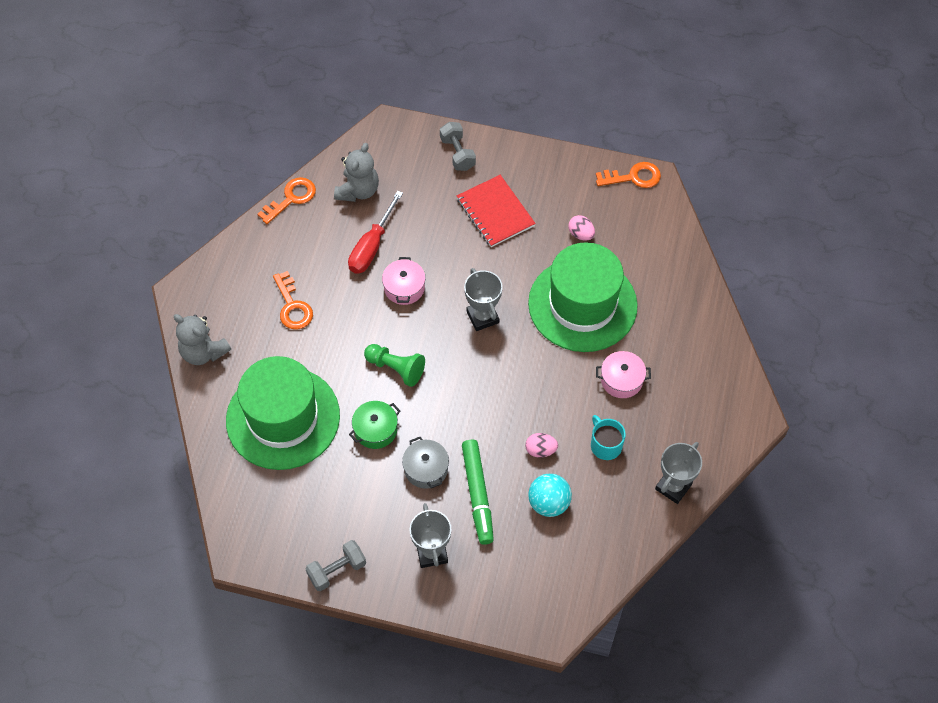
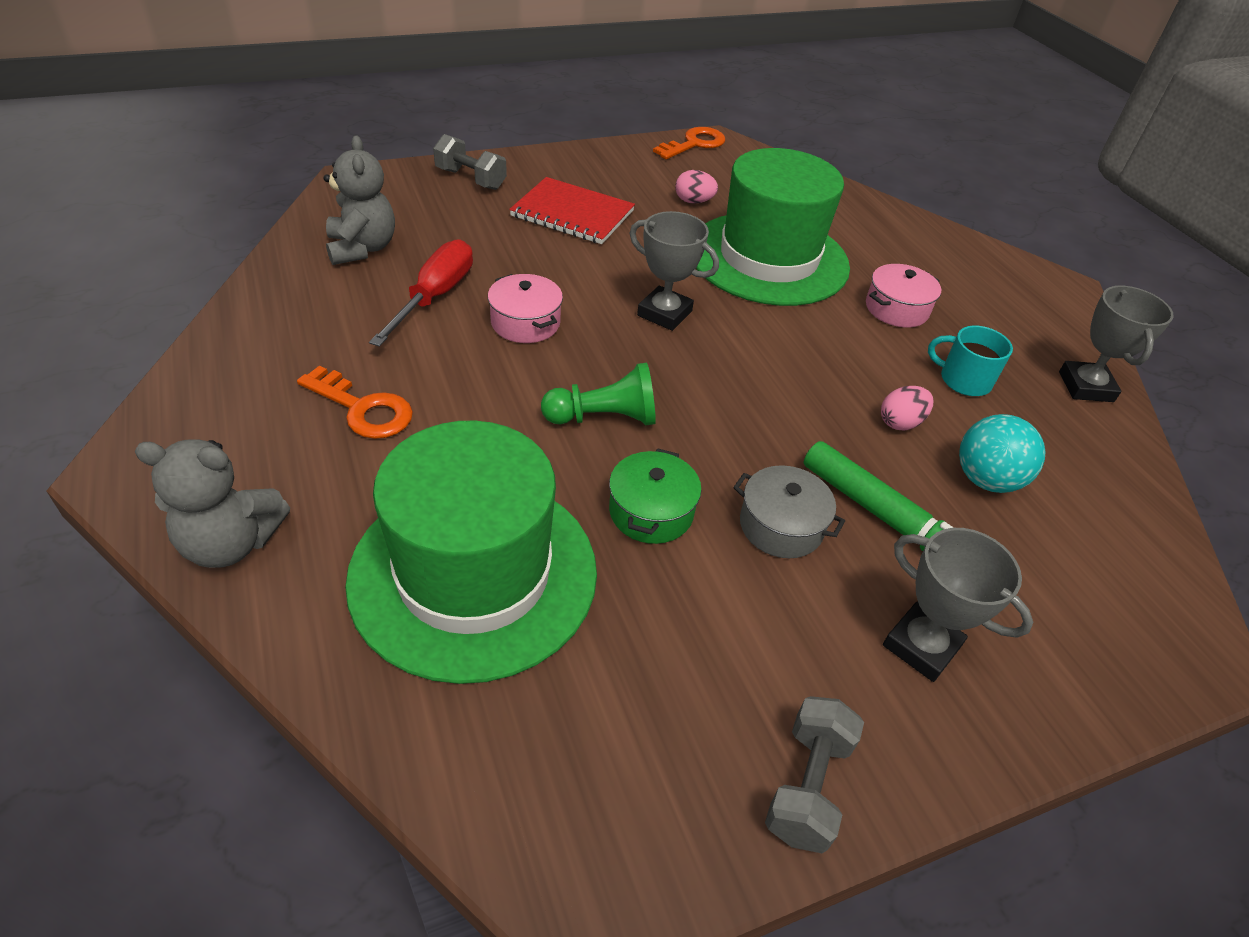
camera: 40 degrees left, 15 degrees down
orange key [257,177,316,224] -> none
red screwdriver [348,191,403,274] -> red screwdriver turned 150 degrees counterclockwise [369,239,473,347]

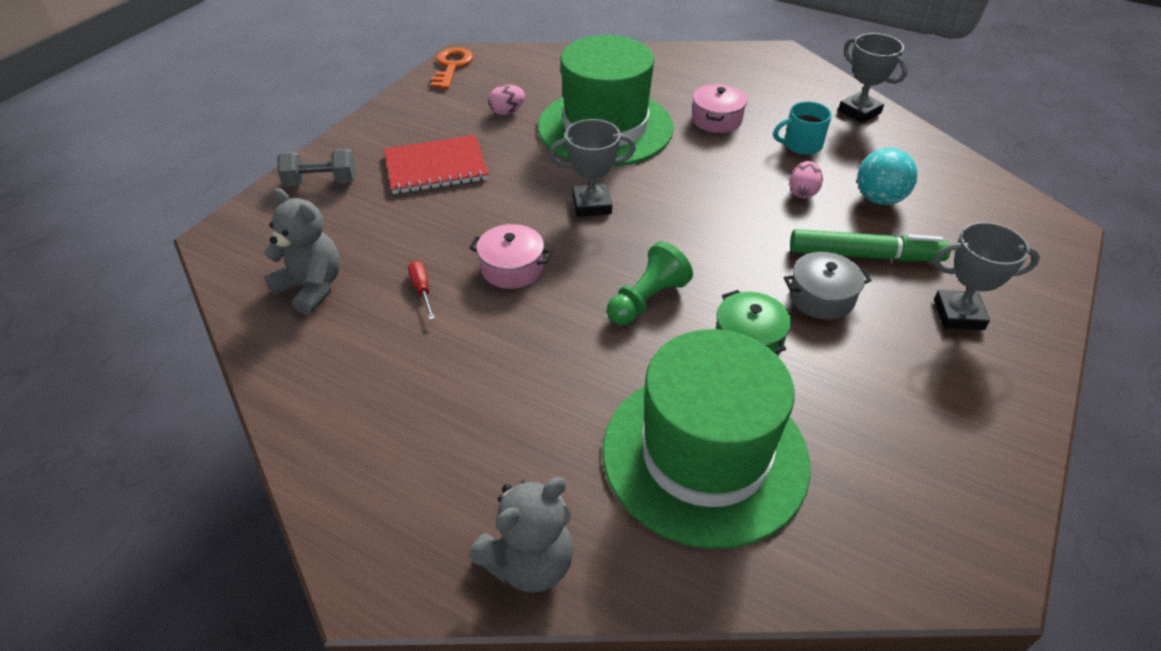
camera: 35 degrees left, 0 degrees up
orange key [297,366,413,439] -> none
red screwdriver [369,239,473,347] -> red screwdriver [408,261,435,320], size x0.50
grey dumbbell [765,696,864,853] -> none

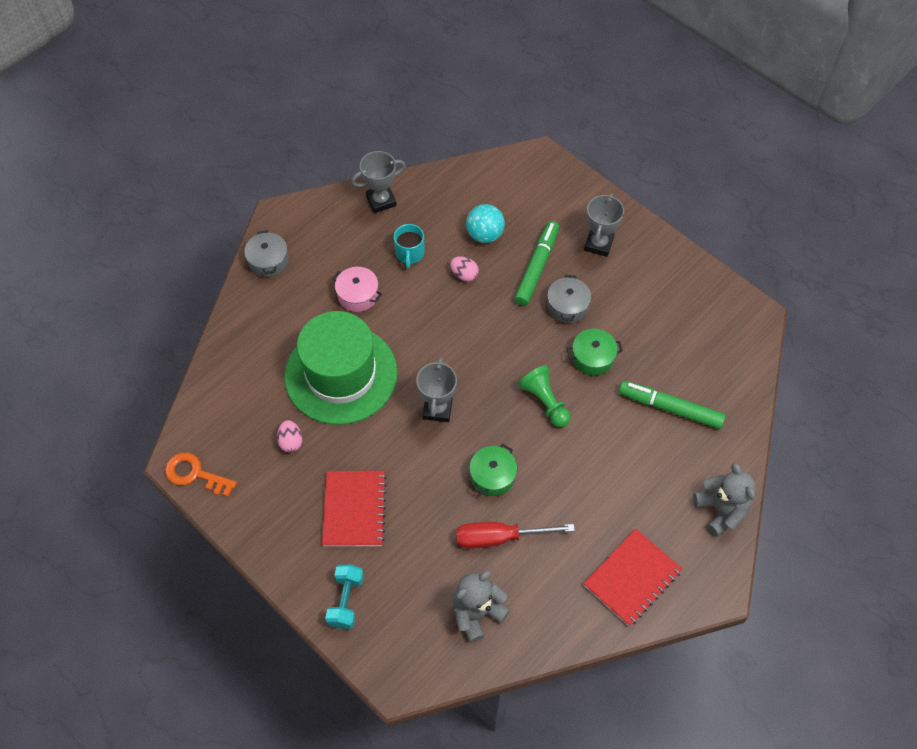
camera: 75 degrees left, 15 degrees up
grey dumbbell [277,149,356,187] -> turquoise dumbbell [325,564,364,629]
red screwdriver [408,261,435,320] -> red screwdriver [456,522,575,549], size x1.99
pink pot [469,224,552,289] -> green pot [469,444,517,496]
green hat [603,329,811,549] -> green marker [619,381,726,429]
none -> grey pot [244,230,289,277]
none -> red notebook [583,529,682,627]

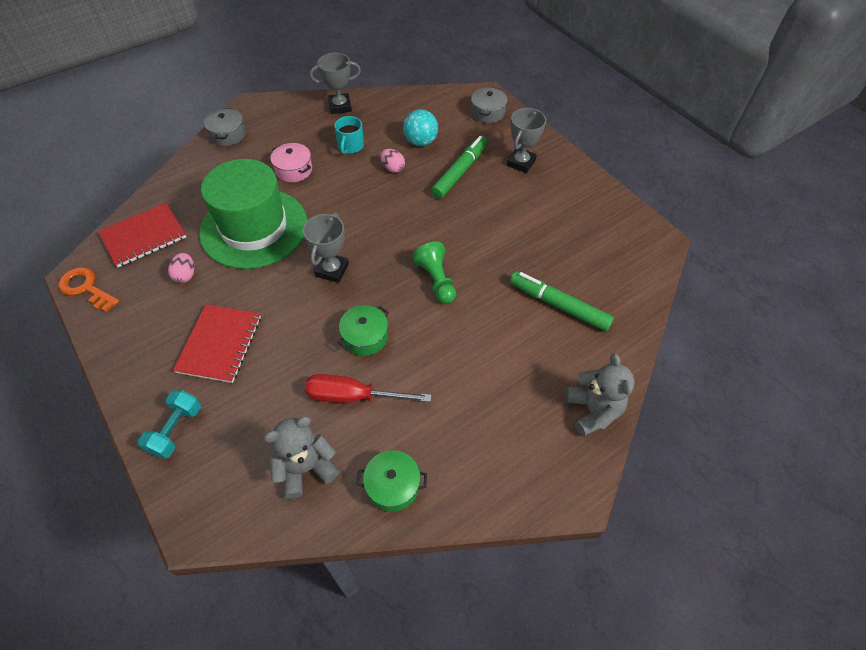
camera: 10 degrees right, 5 degrees down
grey pot [547,275,591,323] -> grey pot moved to [471,87,508,123]
green pot [567,329,623,376] -> green pot moved to [356,450,427,512]
red notebook [583,529,682,627] -> red notebook moved to [98,203,186,267]

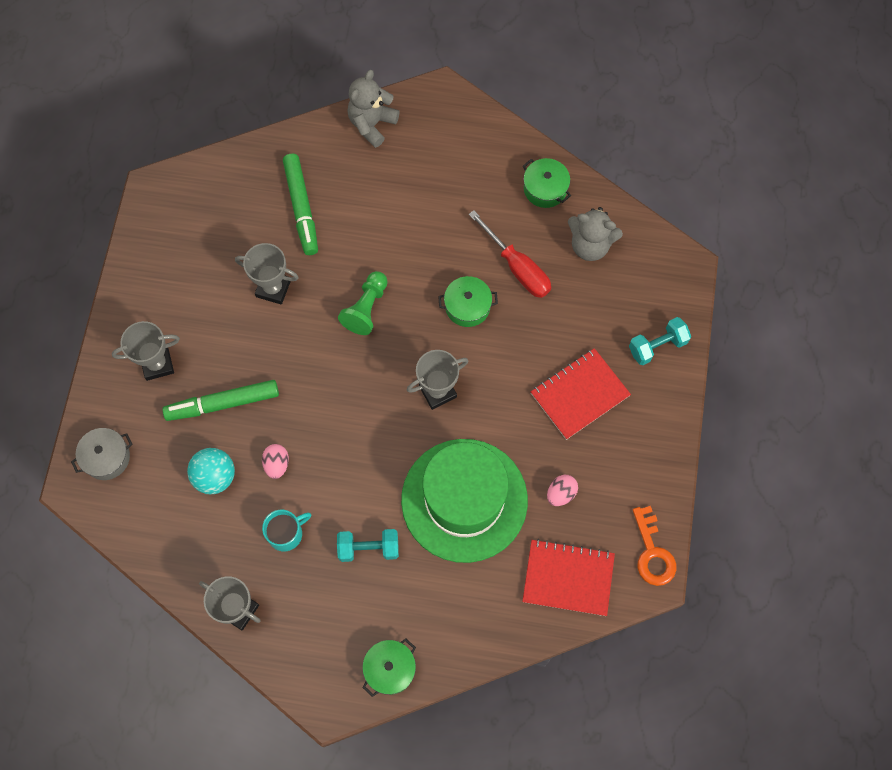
camera: 135 degrees left, 15 degrees up
grey pot [204,108,246,146] -> green pot [362,639,416,697]
pink pot [271,143,312,182] -> turquoise dumbbell [337,529,399,562]
none -> grey trophy [235,243,299,305]

